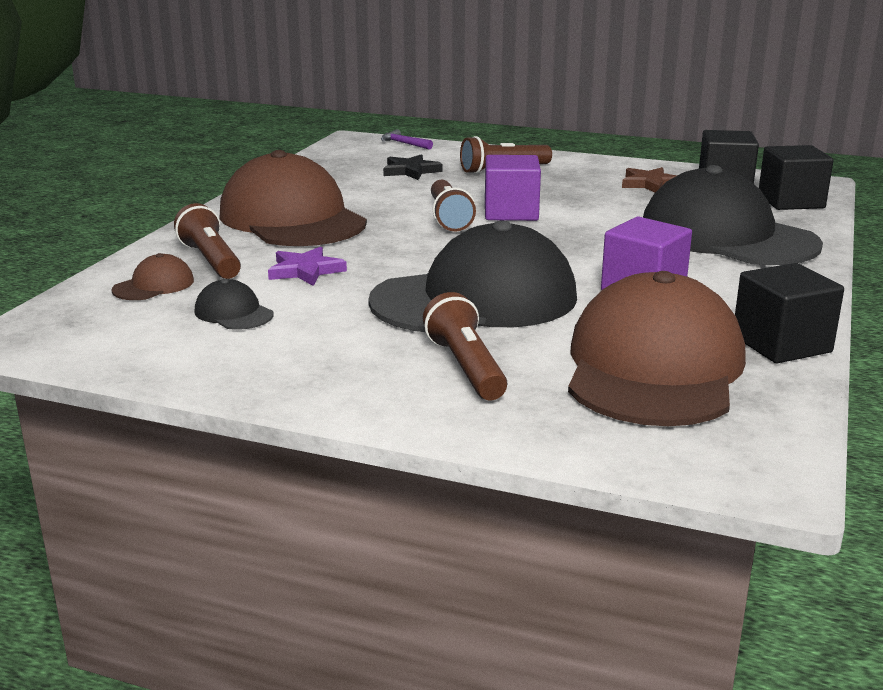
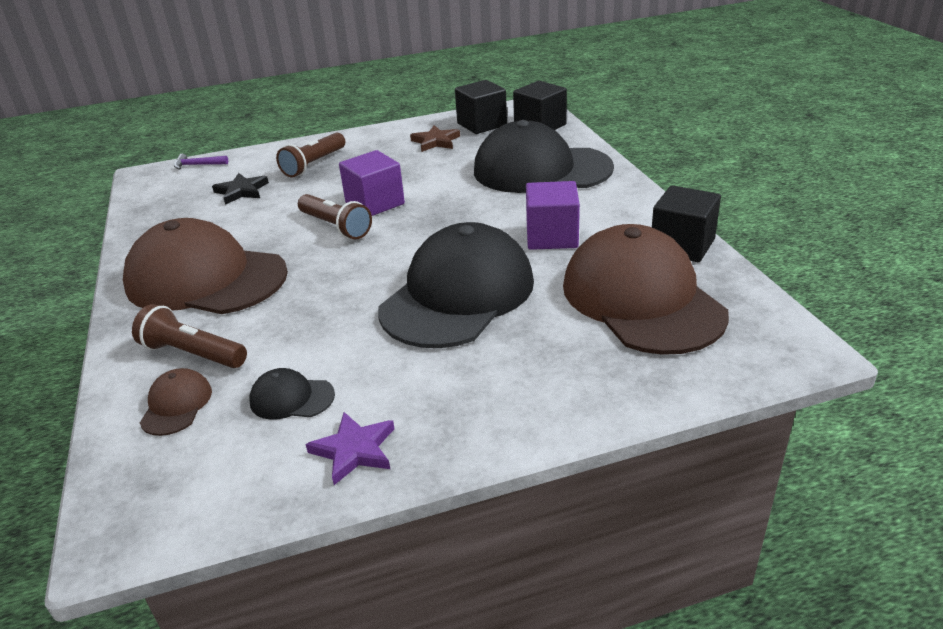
camera: 35 degrees left, 10 degrees up
purple star [268,247,347,286] -> purple star moved to [306,412,395,485]
brown flashlight [423,292,507,400] -> none

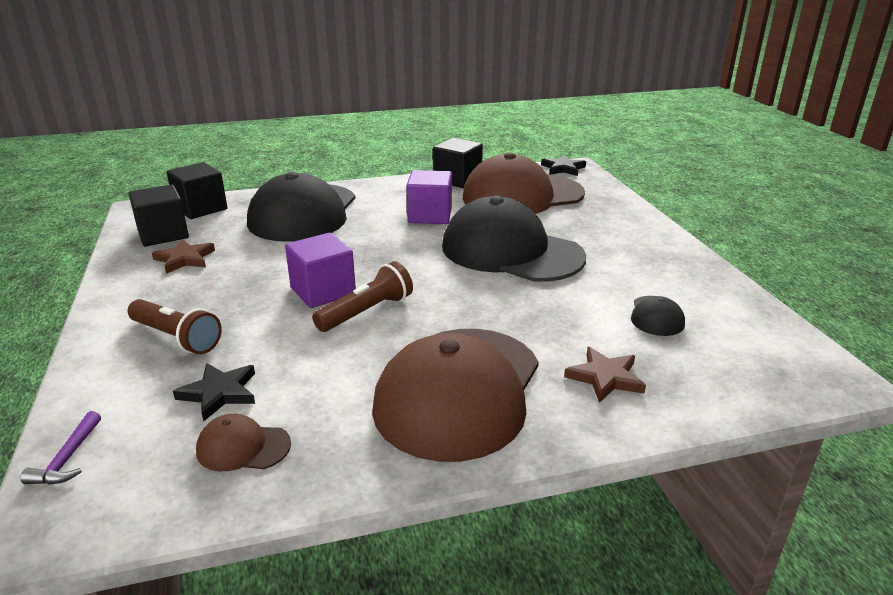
camera: 90 degrees left, 5 degrees down
brown flashlight [132,304,247,368] -> brown star [564,347,646,403]
brown cap [140,368,212,436] -> brown cap moved to [196,414,291,471]
purple star [306,412,395,485] -> none
none -> black star [541,155,586,176]

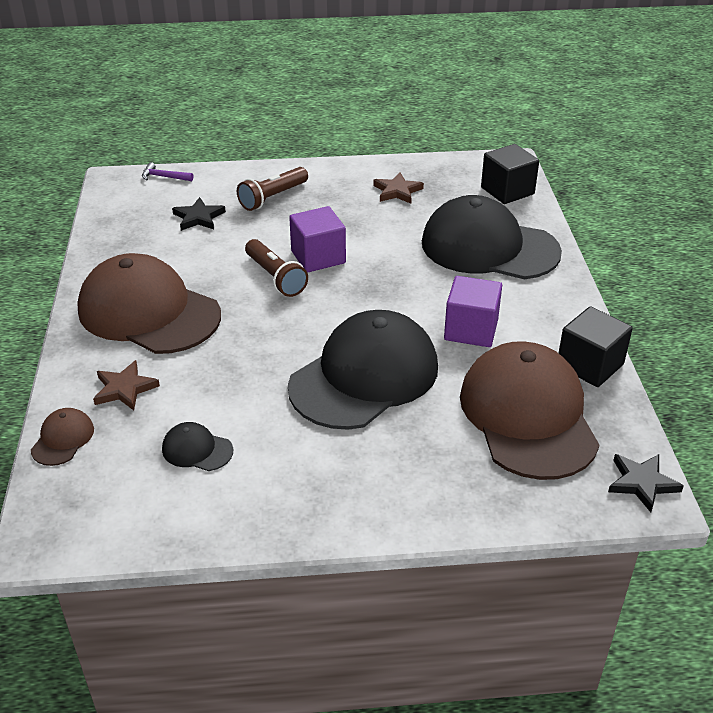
camera: 100 degrees right, 10 degrees up
black cube [129,184,189,246] -> none
brown cap [196,414,291,471] -> brown cap moved to [31,408,94,466]

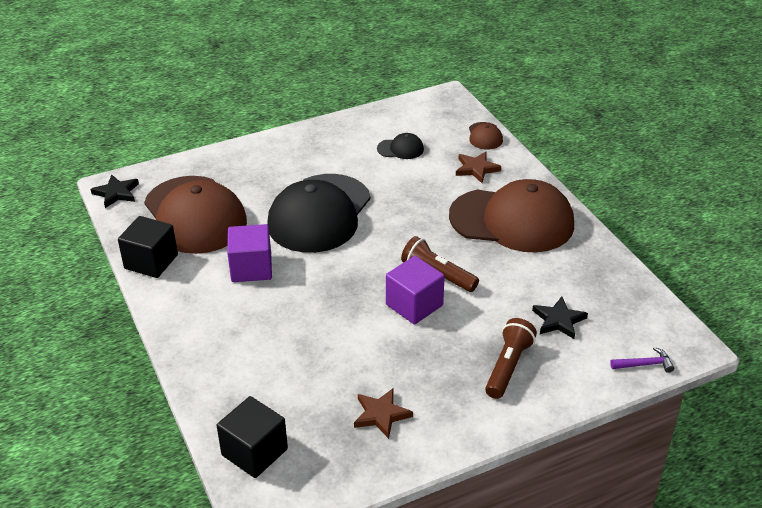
camera: 160 degrees right, 0 degrees up
black cap [422,195,562,279] -> none

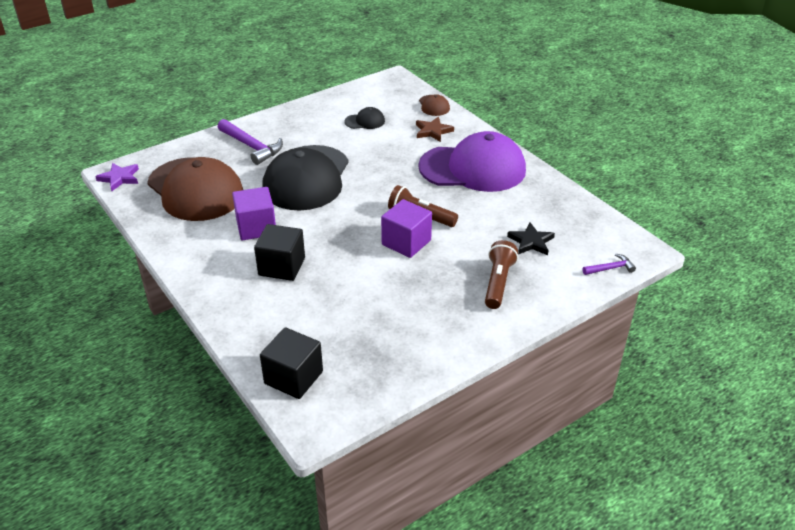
camera: 10 degrees left, 0 degrees up
black star [91,174,139,208] -> purple star [95,163,139,191]
black cube [118,216,178,278] -> black cube moved to [254,224,305,281]
brown star [354,388,413,439] -> none
brown cap [449,179,574,252] -> purple cap [418,131,526,192]
none -> purple hammer [218,119,283,165]

